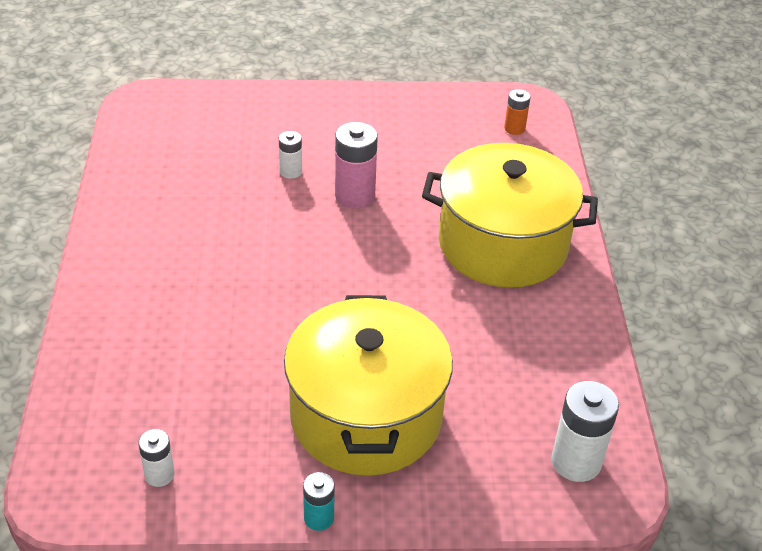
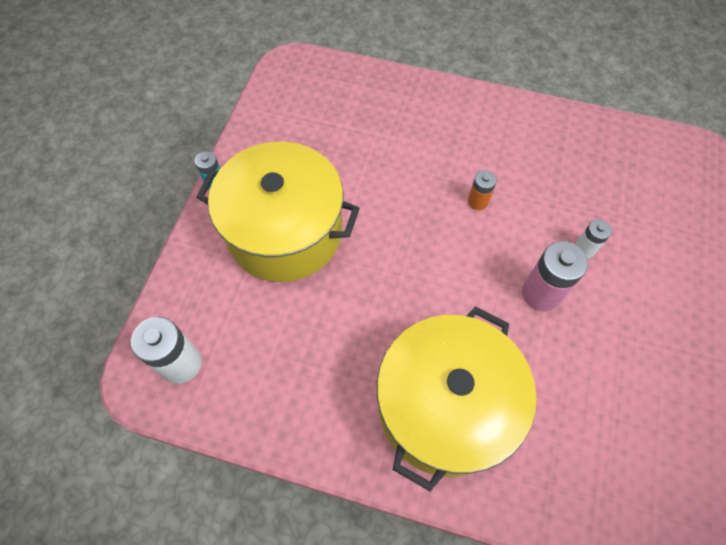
camera: 110 degrees right, 20 degrees up
white battery [138,429,174,487] -> none
orange battery [504,89,531,135] -> orange battery moved to [468,170,497,210]

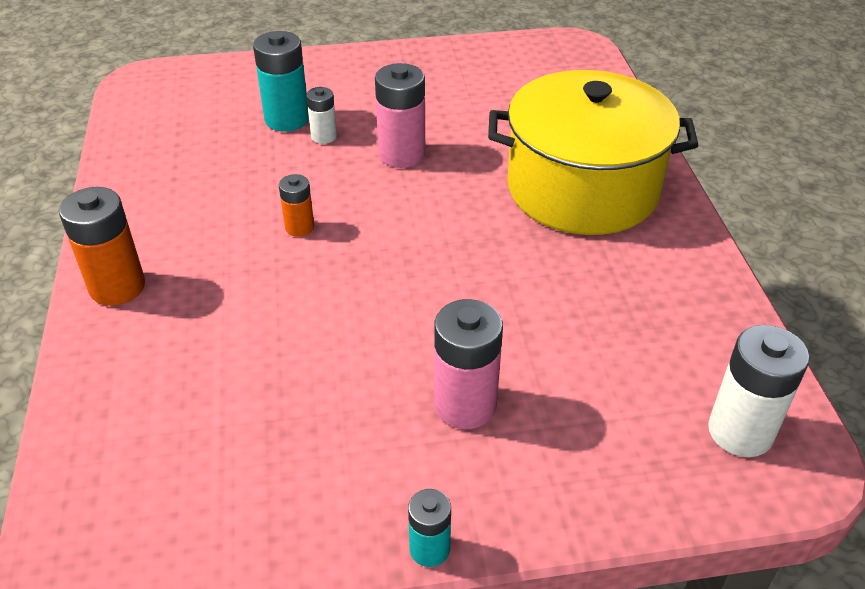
camera: 115 degrees left, 20 degrees down
yellow pot [196,142,360,282] -> pink battery [434,299,503,429]
none -> orange battery [59,187,145,306]
none -> turquoise battery [253,31,309,132]

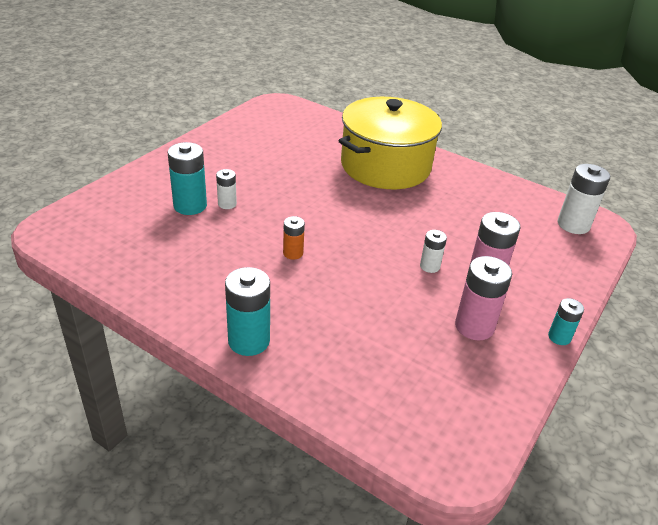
camera: 50 degrees left, 5 degrees down
orange battery [59,187,145,306] -> turquoise battery [225,267,270,356]
pink battery [375,63,425,168] -> pink battery moved to [455,256,512,340]
none -> white battery [420,230,447,273]

